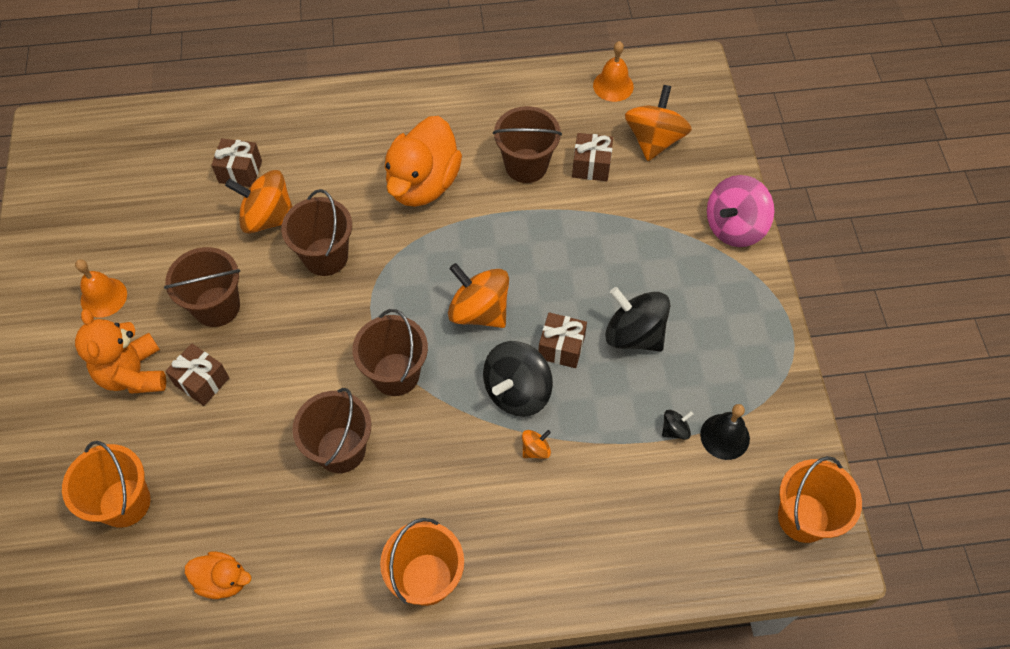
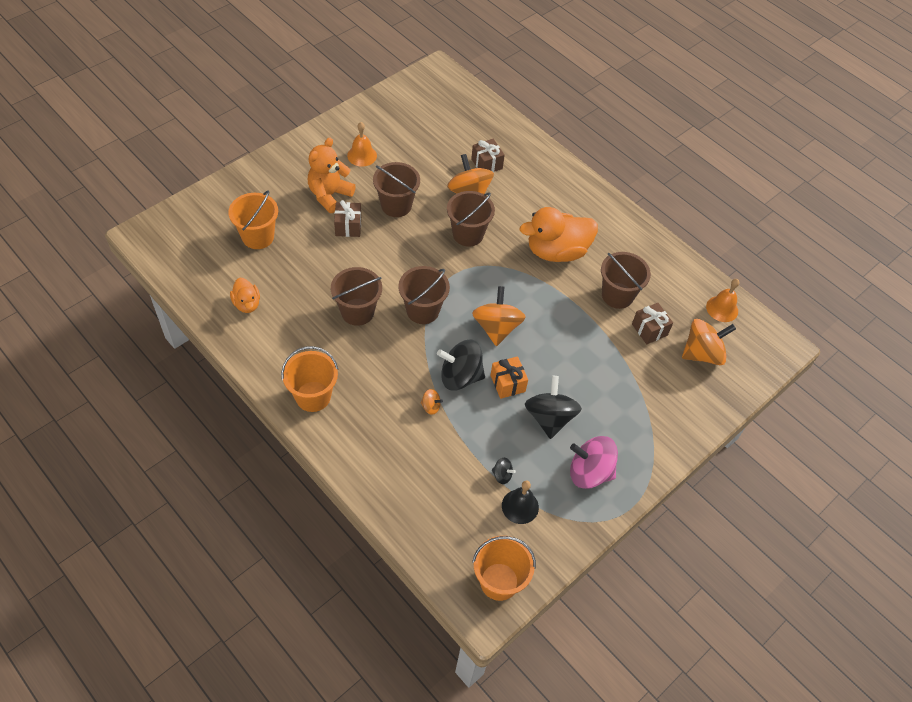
camera: 50 degrees right, 5 degrees down
brown gift [539,312,587,368] -> orange gift [490,356,528,399]
pink spinning top [707,175,775,247] -> pink spinning top moved to [570,436,618,489]

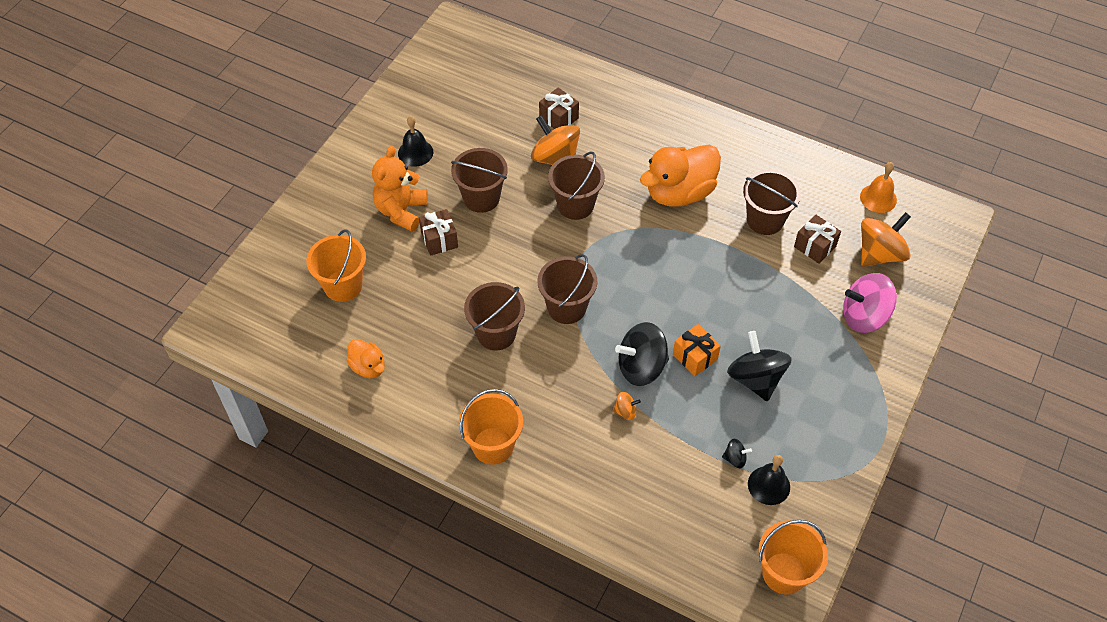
camera: 15 degrees left, 0 degrees up
orange bell [347,122,377,167] -> black bell [398,116,433,167]
orange spinning top [472,286,526,346] -> none
pink spinning top [570,436,618,489] -> pink spinning top moved to [843,273,897,333]

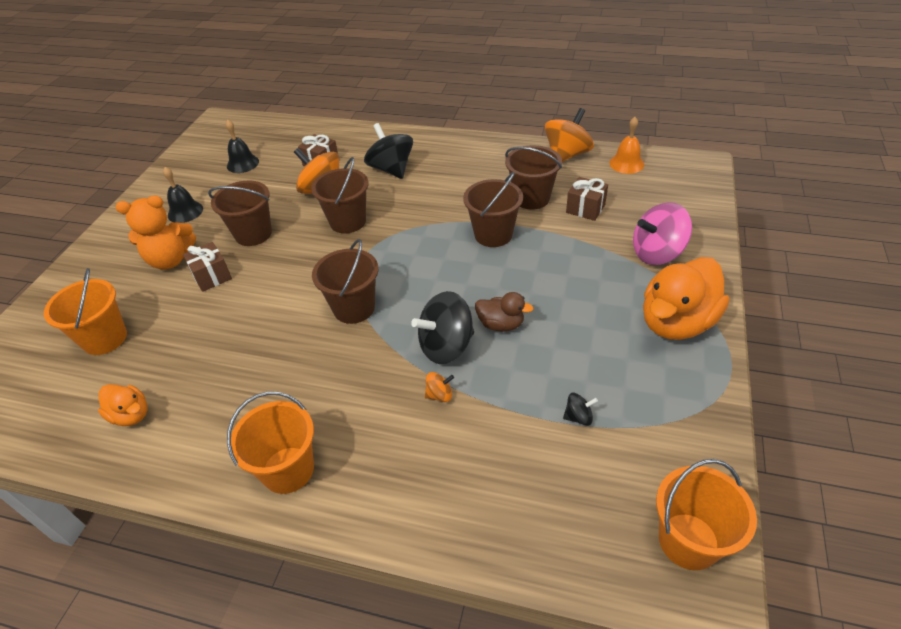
camera: 10 degrees left, 10 degrees down
orange teddy bear [372,146,428,232] -> orange teddy bear turned 105 degrees counterclockwise [116,195,196,270]
brown bucket [464,282,525,350] -> brown bucket moved to [463,172,523,247]
orange duck [640,145,721,207] -> orange duck moved to [643,257,729,340]
orange gift [673,324,721,376] -> brown duck [475,292,534,332]
black spinning top [727,331,792,401] -> black spinning top moved to [364,123,413,179]
black bell [748,455,790,505] -> black bell moved to [225,119,259,173]
orange spinning top [861,212,911,266] -> orange spinning top moved to [545,108,594,162]

